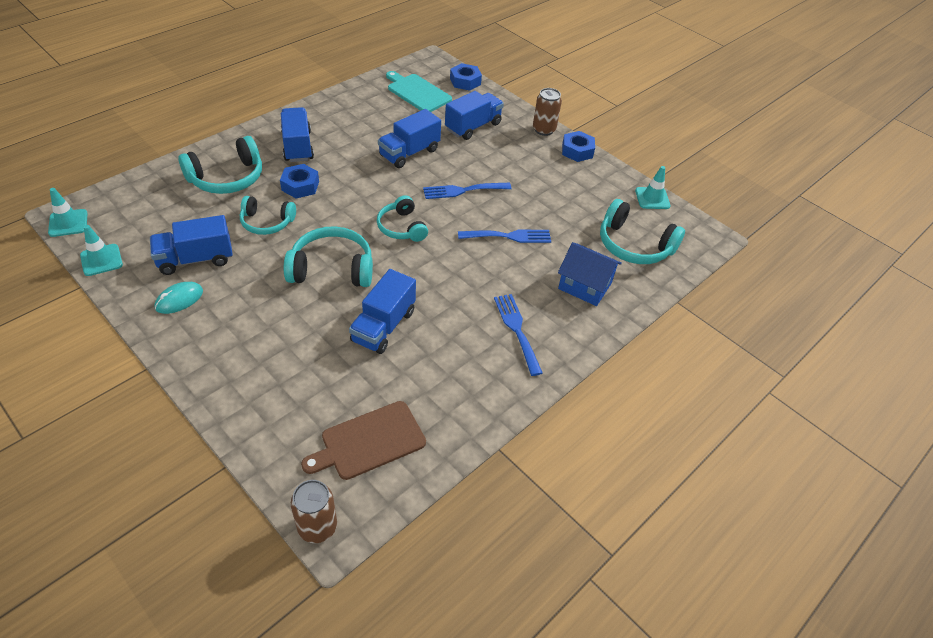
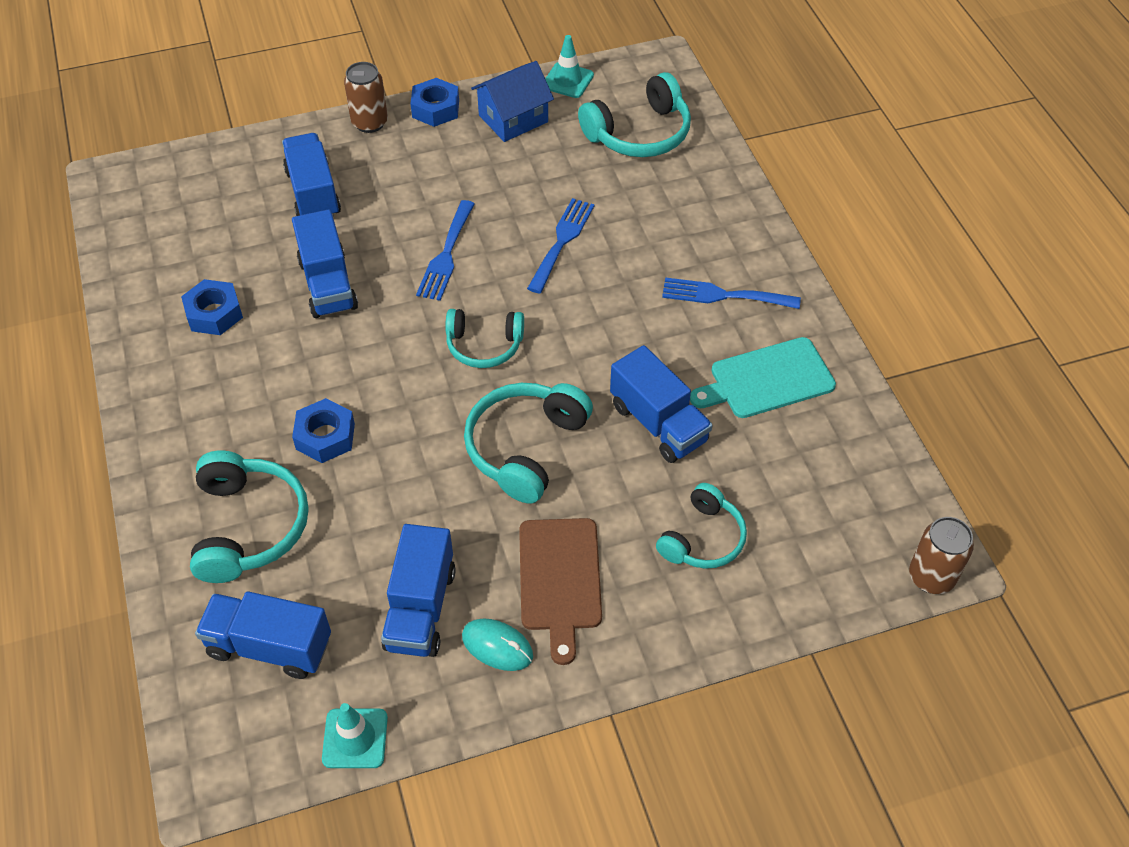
camera: 60 degrees left, 5 degrees up
turquoise traffic cone [48,188,88,237] -> none
turquoise mouse [155,282,203,314] -> turquoise mouse turned 45 degrees counterclockwise [462,618,533,671]
turquoise headphones [240,196,296,235] -> turquoise headphones moved to [656,483,747,569]
blue truck [281,107,314,162] -> blue truck moved to [195,591,331,679]
brown cutting board [301,401,426,480] -> brown cutting board moved to [519,518,602,665]
turquoise cutting board [386,71,452,112] -> turquoise cutting board moved to [690,337,836,418]
blue nut [450,63,482,91] -> blue nut moved to [181,279,243,335]
blue house [558,242,622,306] -> blue house moved to [471,61,554,142]

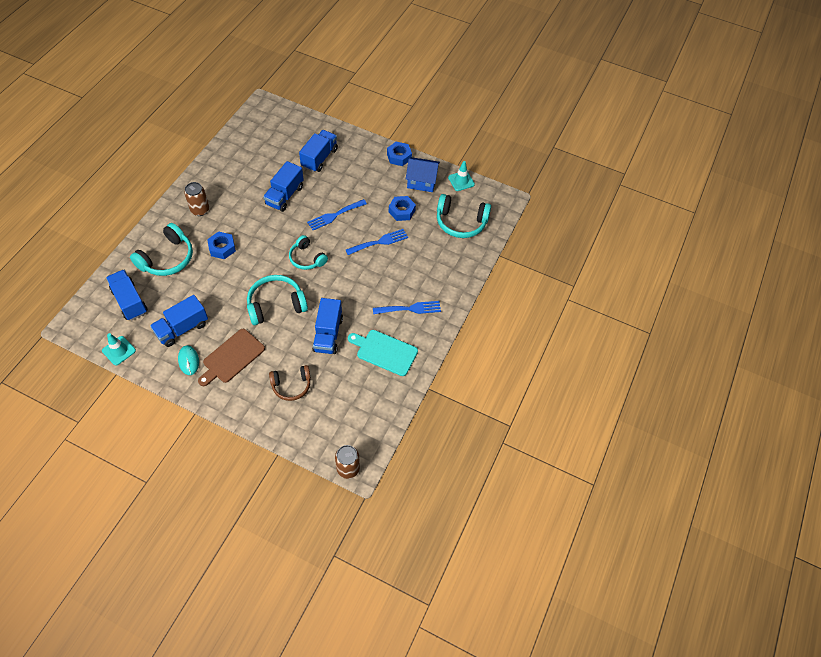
camera: 40 degrees right, 5 degrees up
blue nut [181,279,243,335] -> blue nut moved to [389,196,416,221]
brown can [344,62,388,133] -> brown can moved to [184,182,209,216]
turquoise headphones [656,483,747,569] -> brown headphones [269,365,311,401]
blue fork [662,277,801,309] -> blue fork turned 120 degrees clockwise [373,301,441,314]

